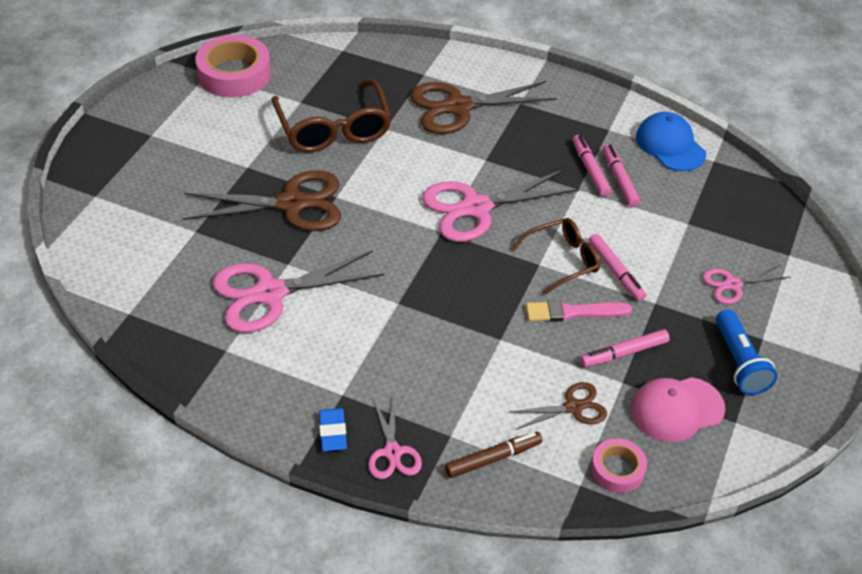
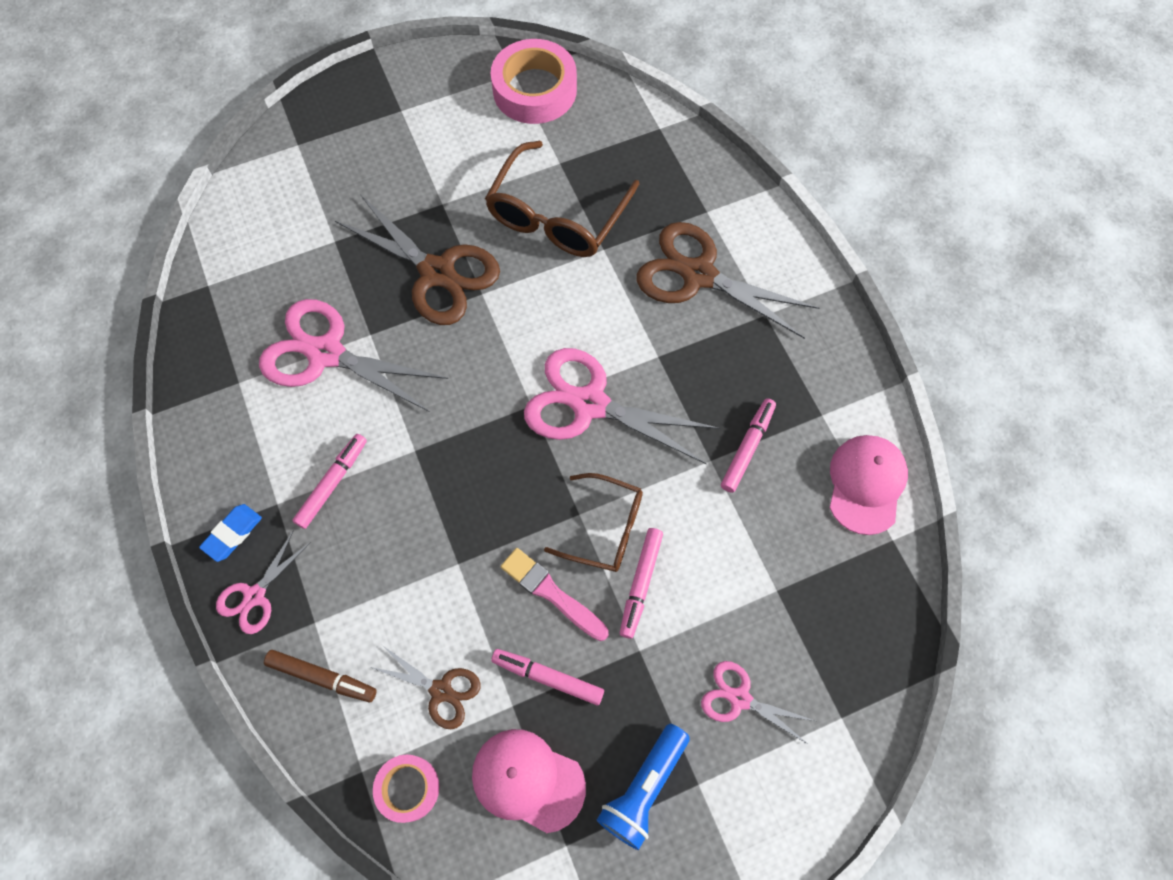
camera: 45 degrees right, 20 degrees up
pink marker [603,144,640,207] -> pink marker moved to [292,434,367,529]
blue cap [636,112,706,171] -> pink cap [830,435,908,535]

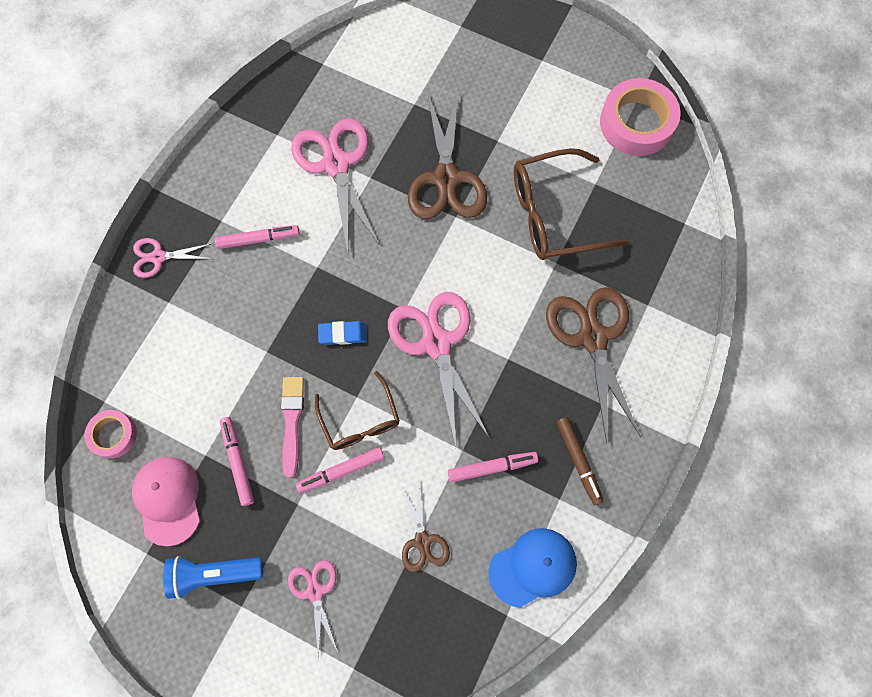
camera: 50 degrees right, 5 degrees up
blue eraser [199,504,262,562] -> blue eraser moved to [318,321,367,345]
brown marker [264,650,377,702] -> brown marker moved to [556,417,604,505]
brown scissors [370,645,481,729] -> brown scissors moved to [400,479,450,572]
pink cap [830,435,908,535] -> blue cap [489,528,577,608]

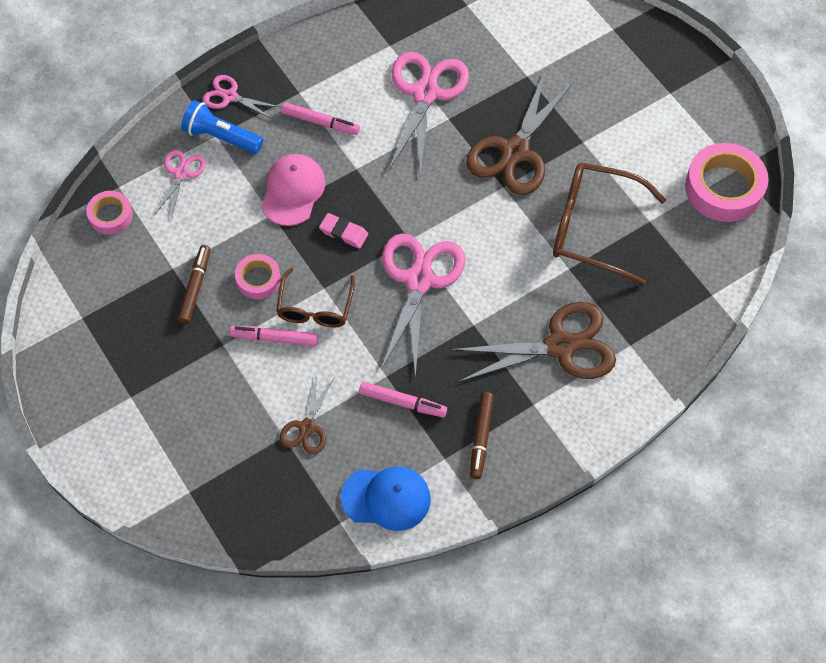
camera: 30 degrees right, 10 degrees down
pink cap [132,457,200,546] -> pink cap moved to [261,154,325,226]
blue flashlight [163,556,263,599] -> blue flashlight moved to [181,100,263,154]
pink marker [220,417,254,506] -> brown marker [178,245,211,324]
pink brush [281,377,304,478] -> pink tape [235,254,281,299]
pink scissors [288,560,338,660] -> pink scissors moved to [154,150,206,219]
blue eraser [318,321,367,345] -> pink eraser [319,213,368,249]
brown scissors [546,287,641,443] -> brown scissors turned 60 degrees clockwise [451,302,616,382]

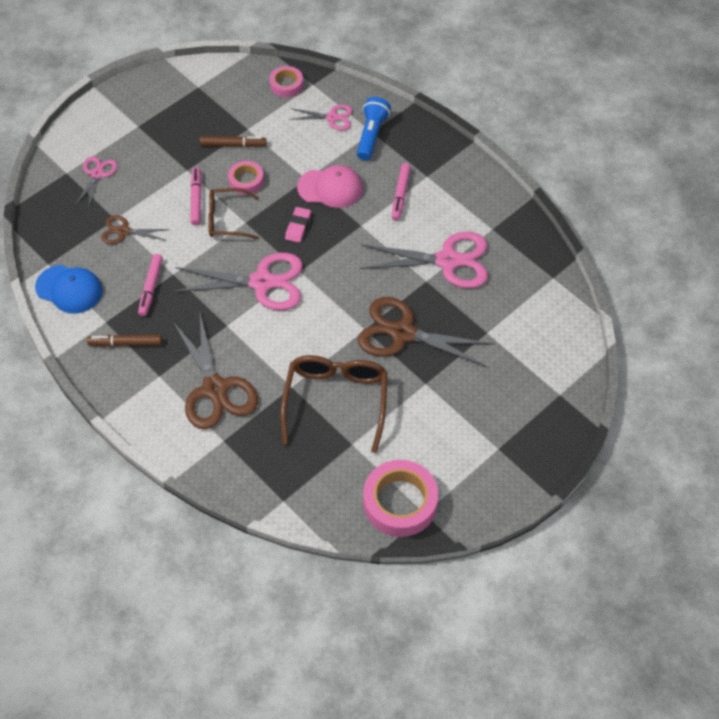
camera: 80 degrees right, 5 degrees down
pink scissors [203,75,280,119] -> pink scissors moved to [75,156,117,209]
blue cap [341,467,431,531] -> blue cap turned 60 degrees counterclockwise [35,265,103,314]

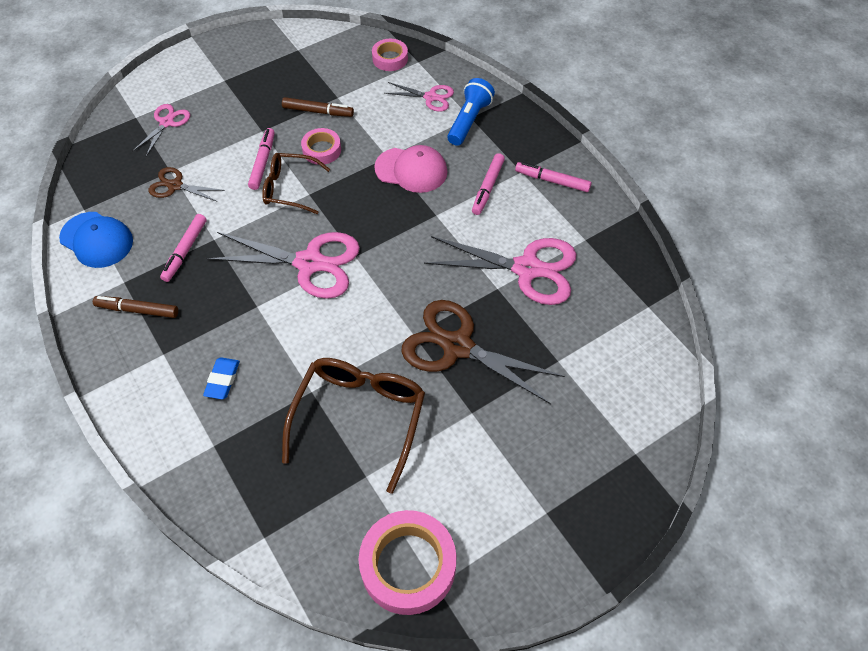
camera: 10 degrees right, 0 degrees up
brown scissors [172,314,258,429] -> blue eraser [203,357,240,399]
pink eraser [285,207,311,243] -> none
none -> pink marker [515,162,592,192]

